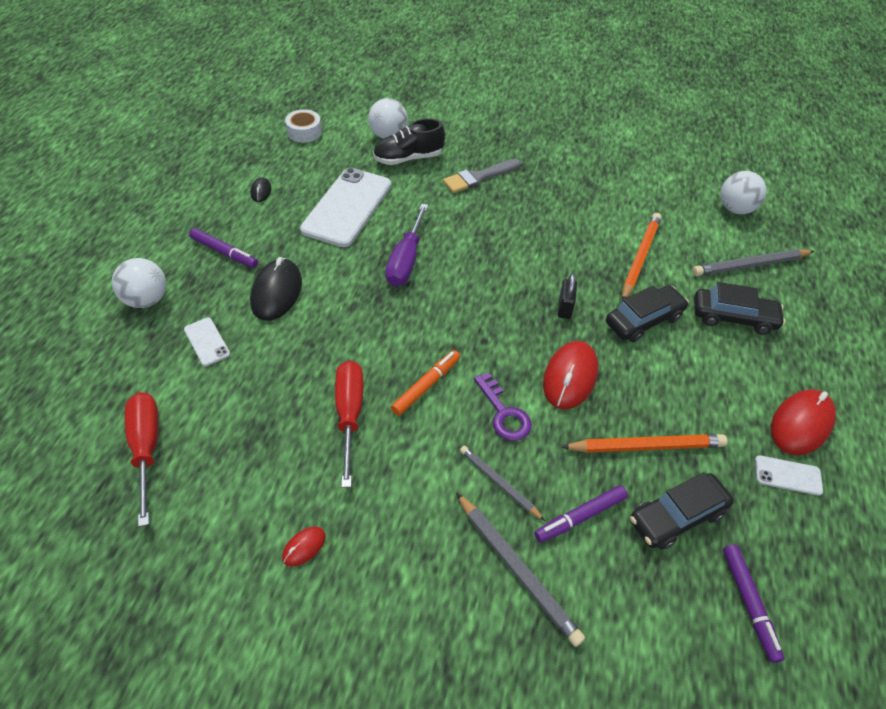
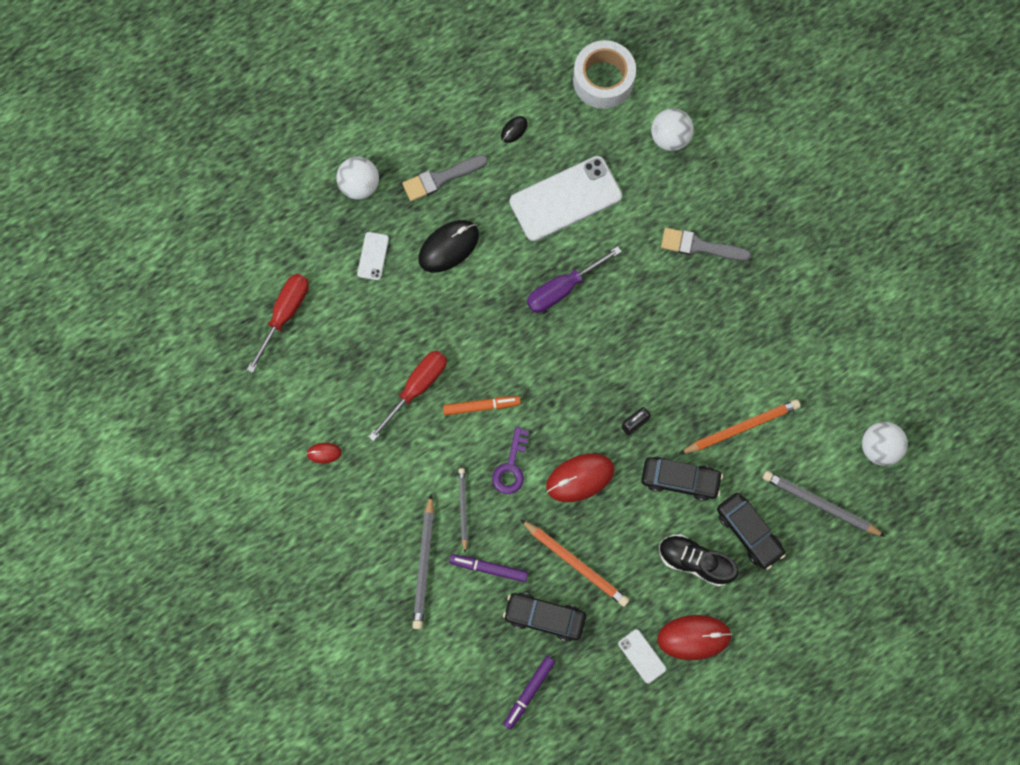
camera: 45 degrees right, 25 degrees up
purple marker [189,228,258,268] -> grey brush [402,155,488,201]
white tape [285,109,322,143] -> white tape [573,40,636,109], size x1.67
black shoe [373,118,445,165] -> black shoe moved to [659,534,739,587]

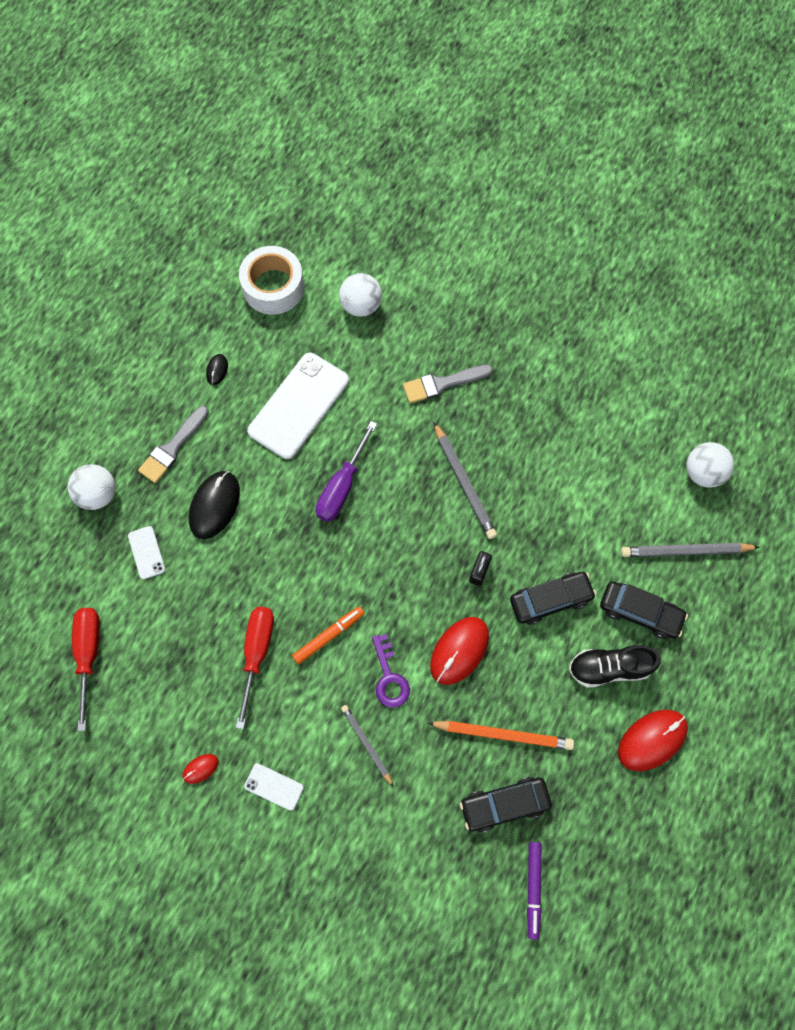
camera: 30 degrees left, 5 degrees down
grey pencil [412,494,434,629] -> grey pencil moved to [434,422,497,539]
purple marker [449,554,528,582] -> none
white phone [618,629,666,683] -> white phone moved to [244,763,304,811]
orange pencil [679,399,801,454] -> none

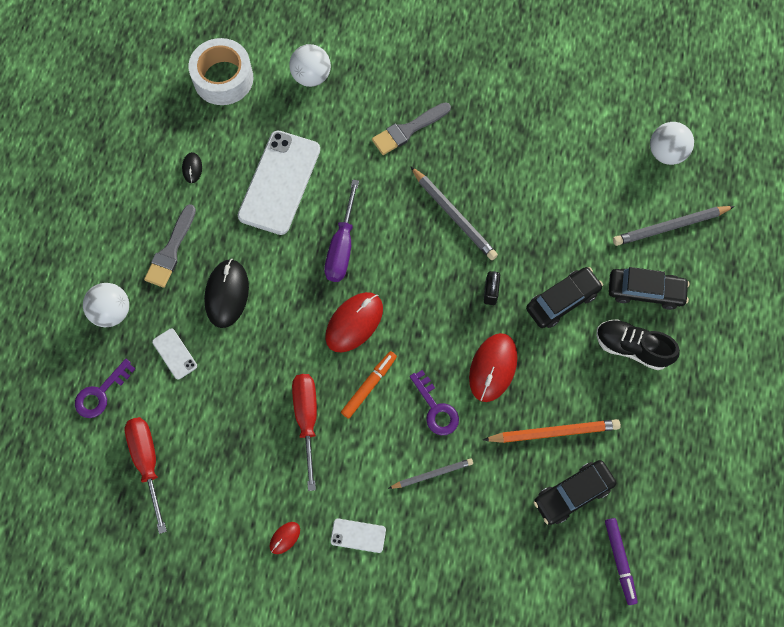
camera: 15 degrees left, 0 degrees up
grey pencil [341,705,394,787] -> grey pencil turned 120 degrees clockwise [388,458,473,489]
black shoe [569,645,661,688] -> black shoe turned 45 degrees clockwise [596,319,680,370]
red mouse [618,710,688,771] -> red mouse moved to [325,292,383,353]
none -> purple key [75,359,135,418]

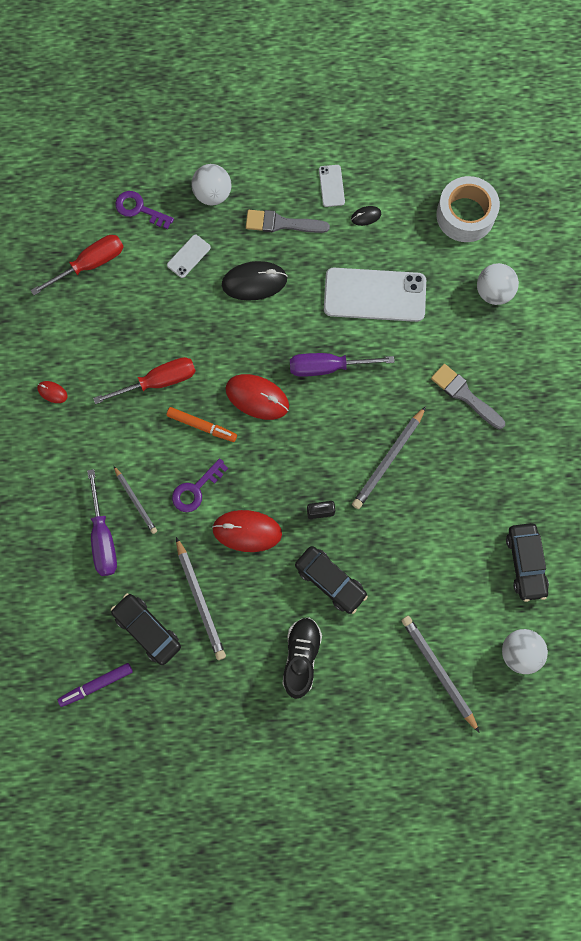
camera: 75 degrees right, 5 degrees up
white phone [330,519,386,553] -> white phone moved to [319,165,345,207]
orange pencil [483,419,621,443] -> grey pencil [176,537,226,660]
black car [609,267,690,310] -> black car moved to [506,523,549,602]
none -> purple screwdriver [87,469,117,576]

